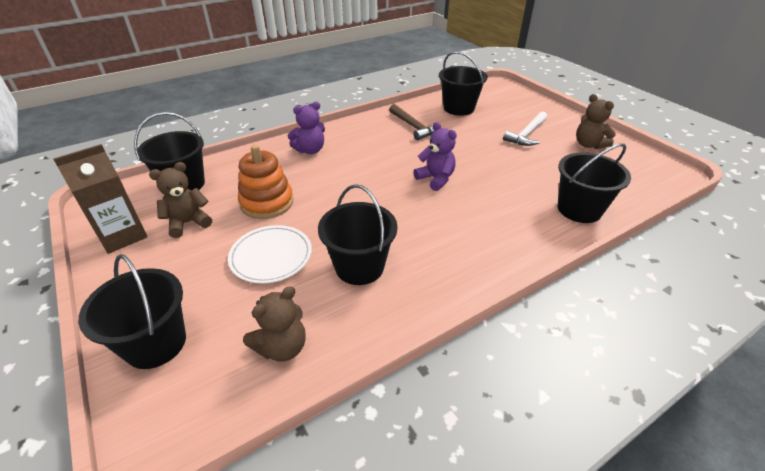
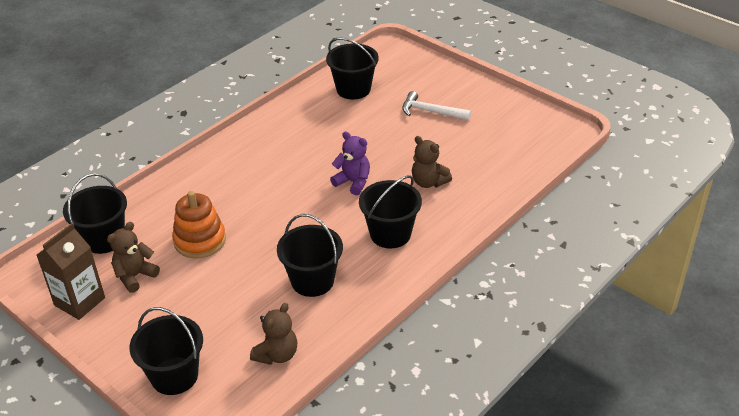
camera: 15 degrees left, 0 degrees up
white plate [228,225,312,284] -> none
purple teddy bear [288,101,325,154] -> none
brown hammer [389,104,435,140] -> none
white hammer [503,111,547,146] -> white hammer turned 90 degrees clockwise [402,91,471,121]
black bucket [558,143,631,223] -> black bucket moved to [359,175,422,248]
brown teddy bear [576,94,616,149] -> brown teddy bear moved to [412,136,452,188]

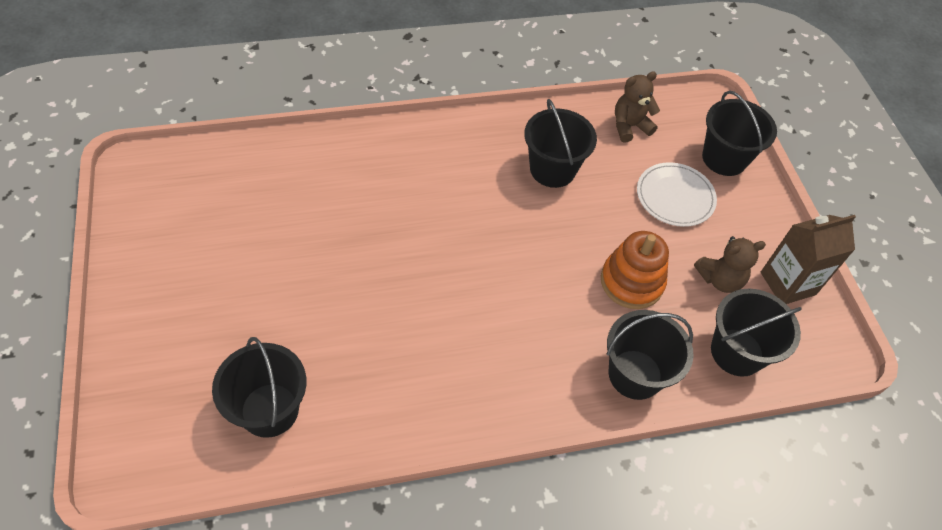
camera: 150 degrees left, 15 degrees up
purple teddy bear [330,131,370,195] -> none
black bucket [359,175,422,248] -> black bucket moved to [607,310,693,400]
white hammer [402,91,471,121] -> none
brown teddy bear [412,136,452,188] -> none
none -> white plate [637,162,717,227]

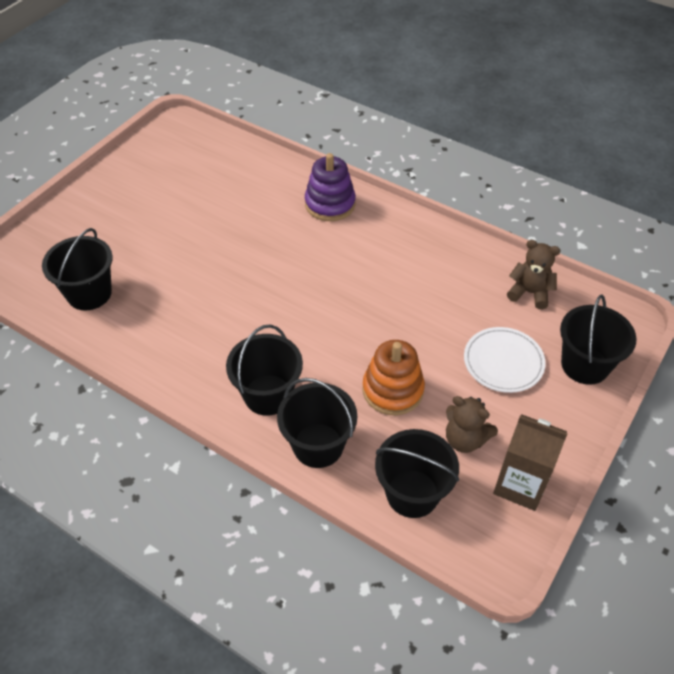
camera: 50 degrees right, 5 degrees down
black bucket [524,99,597,188] -> black bucket moved to [226,325,303,416]
none -> purple stacking toy [305,153,356,221]

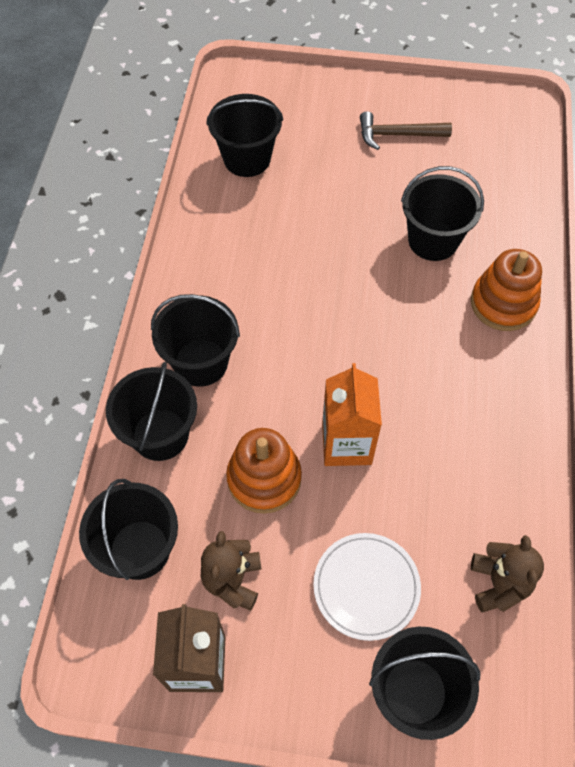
camera: 65 degrees right, 10 degrees up
purple stacking toy [305,153,356,221] -> orange stacking toy [471,249,542,331]
none -> orange carton [322,363,382,466]
none -> brown hammer [360,111,452,150]
none -> black bucket [401,166,484,261]

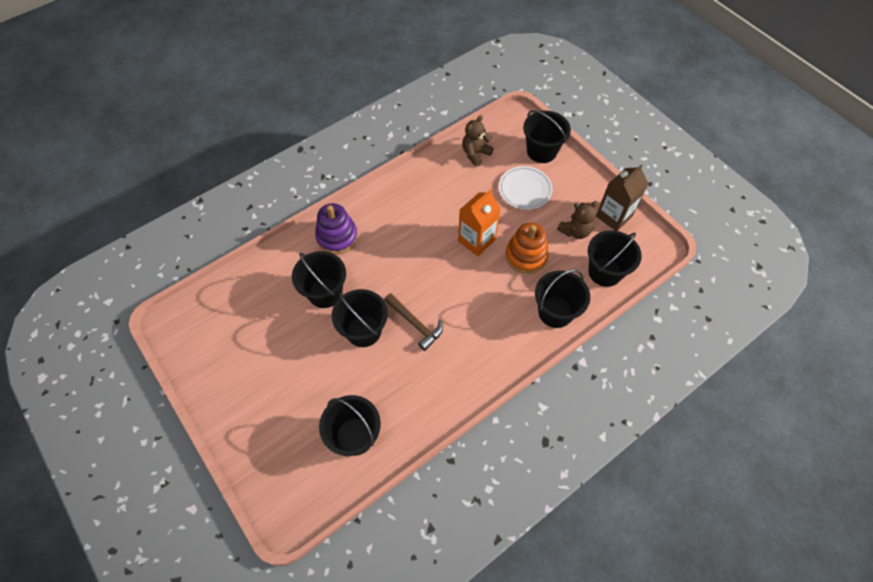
camera: 135 degrees left, 0 degrees up
black bucket [151,294,240,387] -> black bucket moved to [332,289,388,347]
brown hammer [360,111,452,150] -> brown hammer moved to [384,293,443,351]
orange stacking toy [471,249,542,331] -> purple stacking toy [315,203,358,254]

